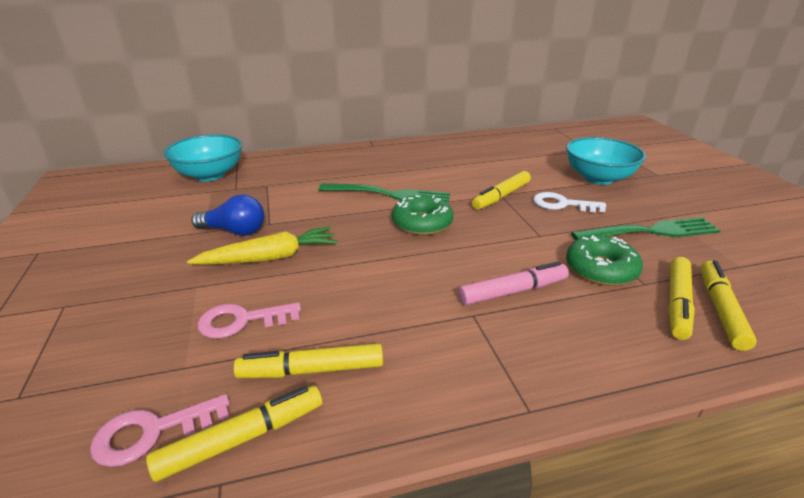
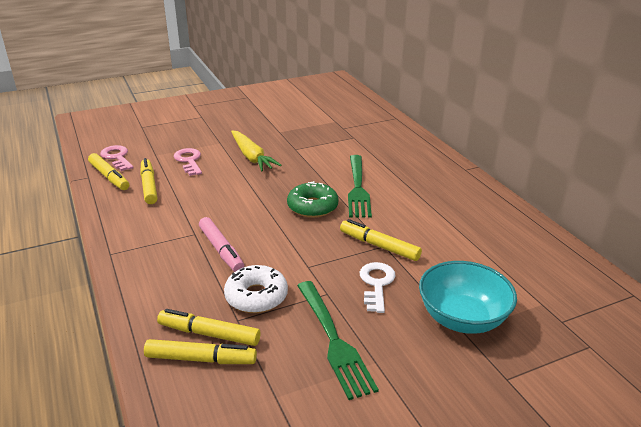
camera: 80 degrees right, 0 degrees up
turquoise bowl [163,134,242,181] -> none
blue light bulb [192,194,264,236] -> none
green donut [566,235,643,286] -> white donut [224,265,288,313]

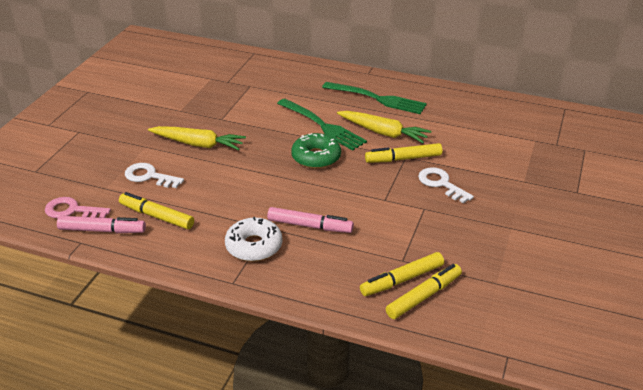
camera: 45 degrees left, 5 degrees up
yellow marker [88,153,129,190] -> pink marker [57,216,146,233]
pink key [174,148,202,176] -> white key [125,163,184,188]
white donut [224,265,288,313] -> white donut moved to [225,217,282,262]
green fork [297,281,379,400] -> green fork moved to [322,82,427,114]
turquoise bowl [419,261,517,334] -> none
none -> yellow carrot [337,111,431,143]

